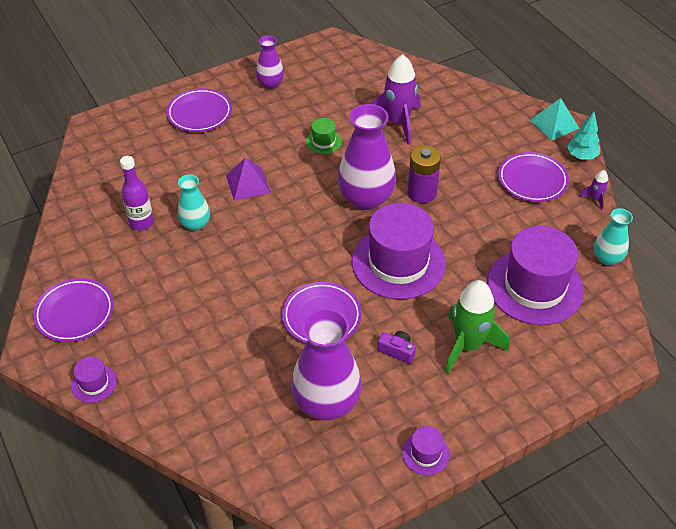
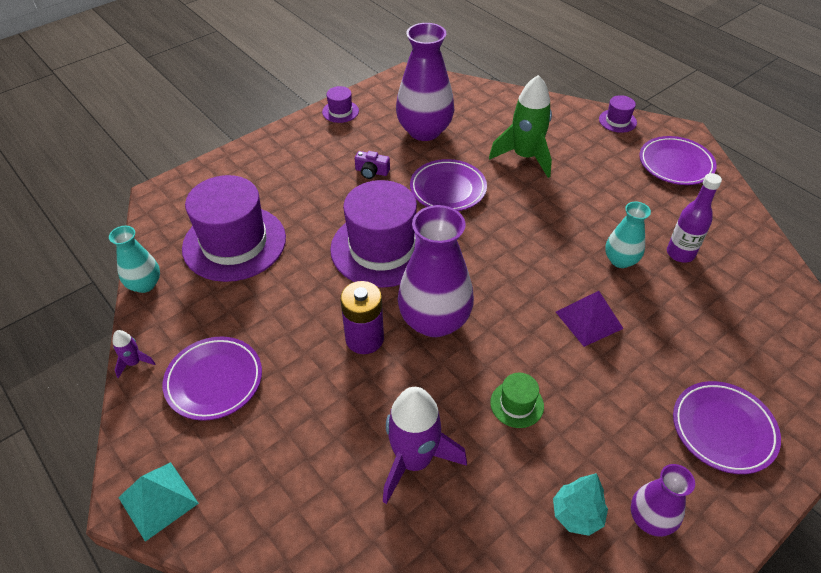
camera: 170 degrees right, 0 degrees up
green rocket [445,280,509,374] -> green rocket moved to [489,75,552,178]
turquoise tree [567,112,600,160] -> turquoise tree moved to [553,473,608,536]

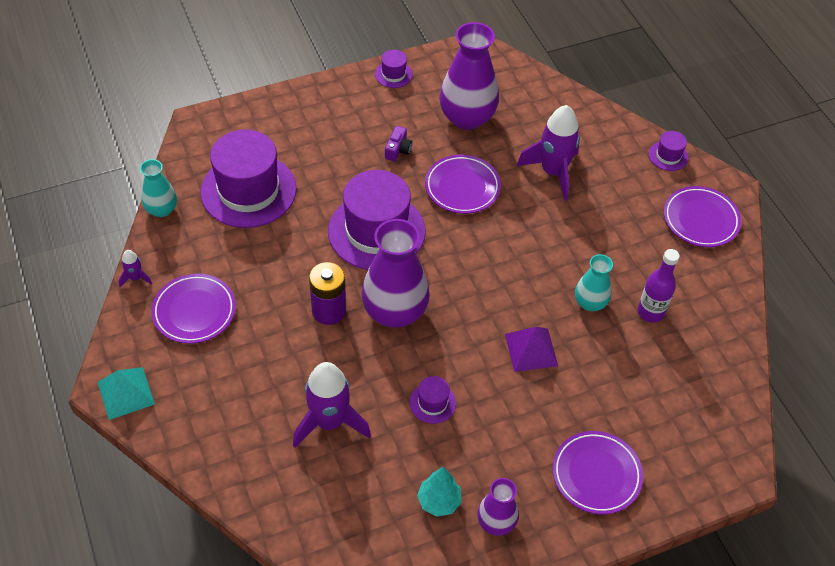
camera: 15 degrees right, 5 degrees up
purple camera [355,151,390,179] -> purple camera turned 105 degrees counterclockwise [385,126,412,161]
green rocket [489,75,552,178] -> purple rocket [517,105,580,201]
green hat [490,373,544,428] -> purple hat [410,376,456,424]

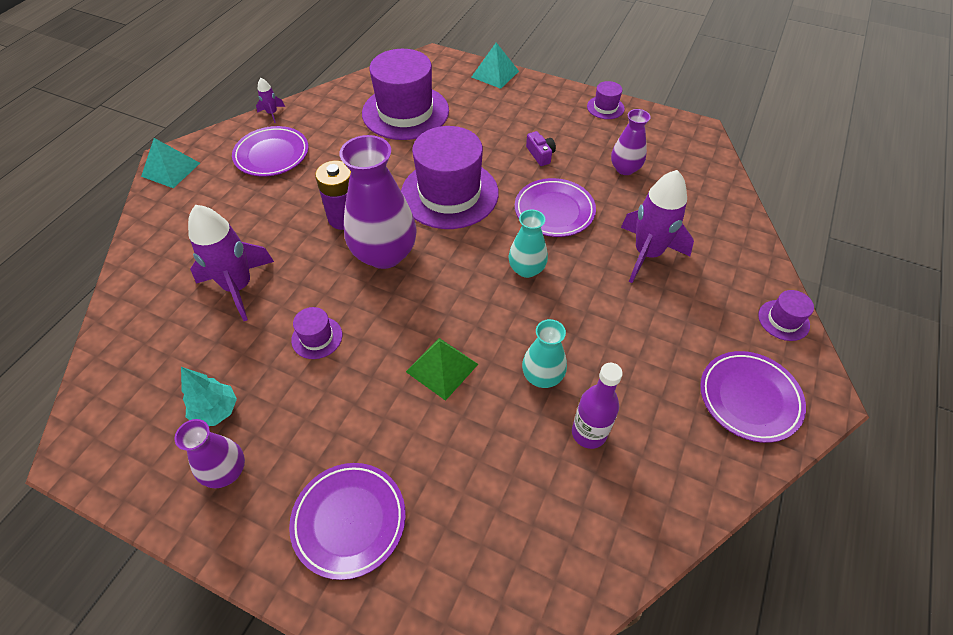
camera: 50 degrees right, 0 degrees up
turquoise vase [140,159,177,217] -> turquoise vase moved to [508,210,548,278]
purple camera [385,126,412,161] -> purple camera turned 90 degrees counterclockwise [526,131,556,166]
purple vase [439,22,499,130] -> purple vase [611,109,650,175], size x0.55
purple pyramid [505,327,558,372] -> green pyramid [406,338,478,401]
none -> turquoise pyramid [472,43,519,89]

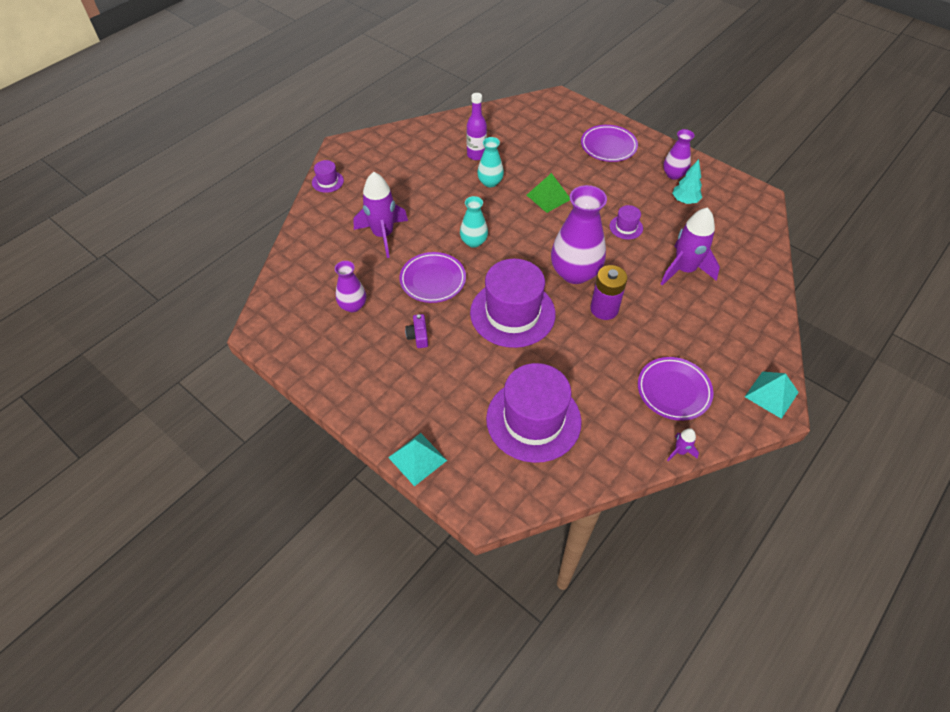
camera: 165 degrees left, 0 degrees up
purple hat [587,81,625,119] -> none
purple plate [700,351,806,443] -> none

